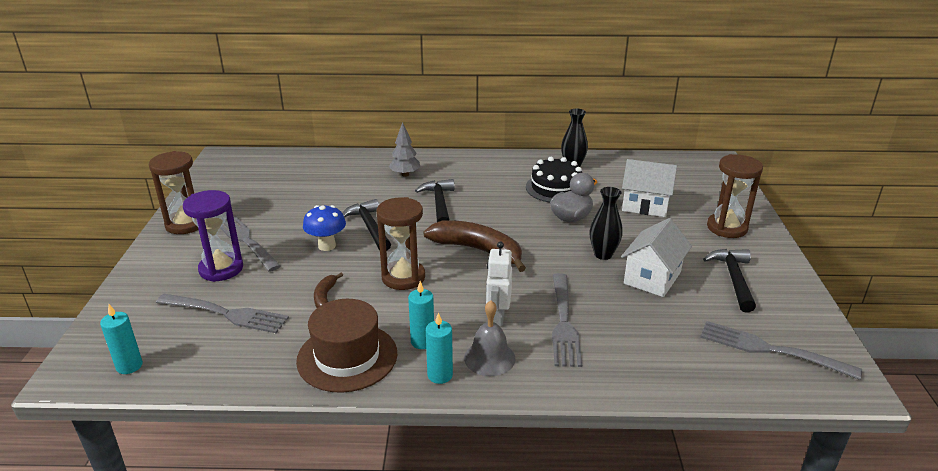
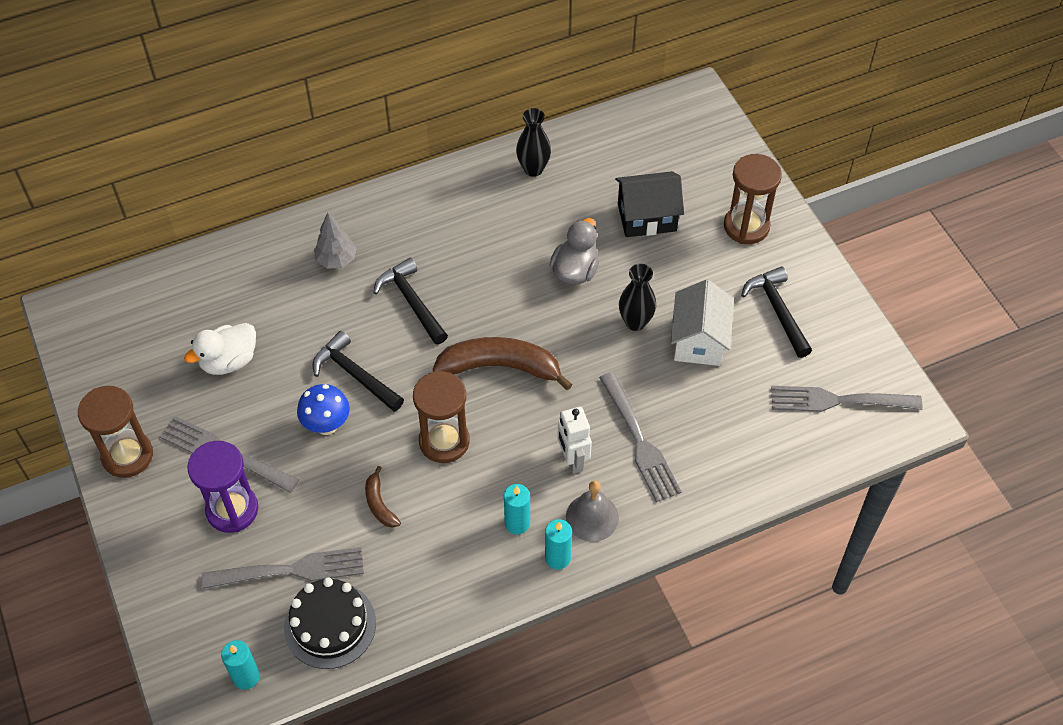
camera: 25 degrees left, 25 degrees up
brown hat [296,299,397,393] -> none
black cake [526,157,582,203] -> black cake moved to [284,578,376,669]
white house [622,159,677,217] -> black house [615,171,684,237]
none -> white duck [184,323,256,375]

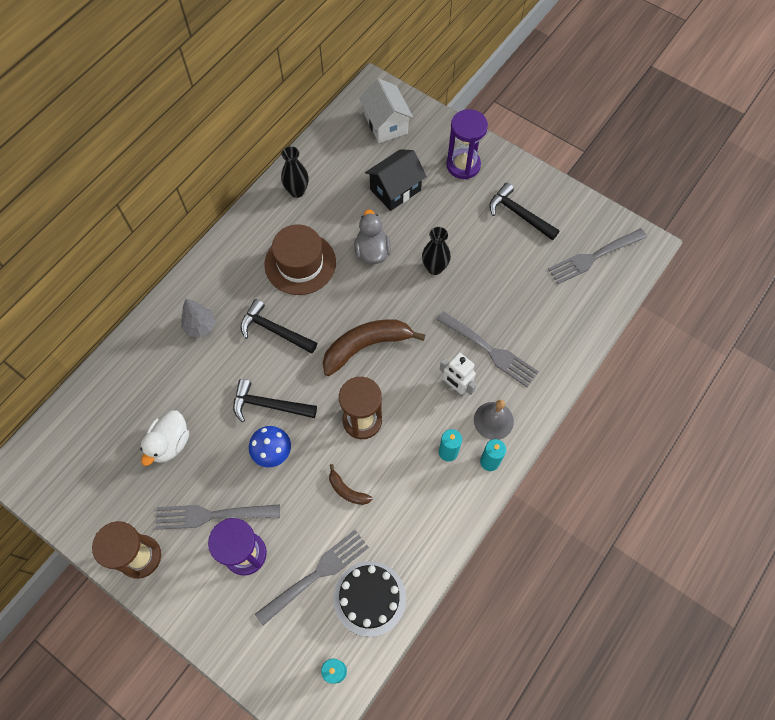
camera: 30 degrees left, 10 degrees up
white house [671,279,734,366] -> white house moved to [359,78,413,143]
brown hourglass [724,154,782,244] -> purple hourglass [446,109,488,179]
none -> brown hat [264,225,336,295]

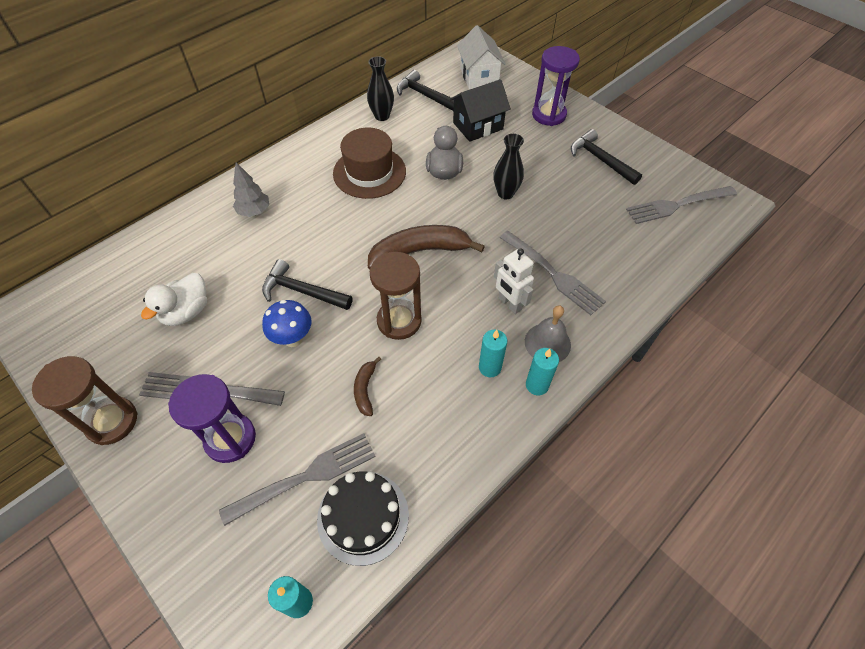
camera: 10 degrees right, 10 degrees down
black hammer [241,299,317,354] -> black hammer moved to [397,70,455,111]
brown banana [329,464,373,505] -> brown banana turned 45 degrees clockwise [354,357,381,416]

